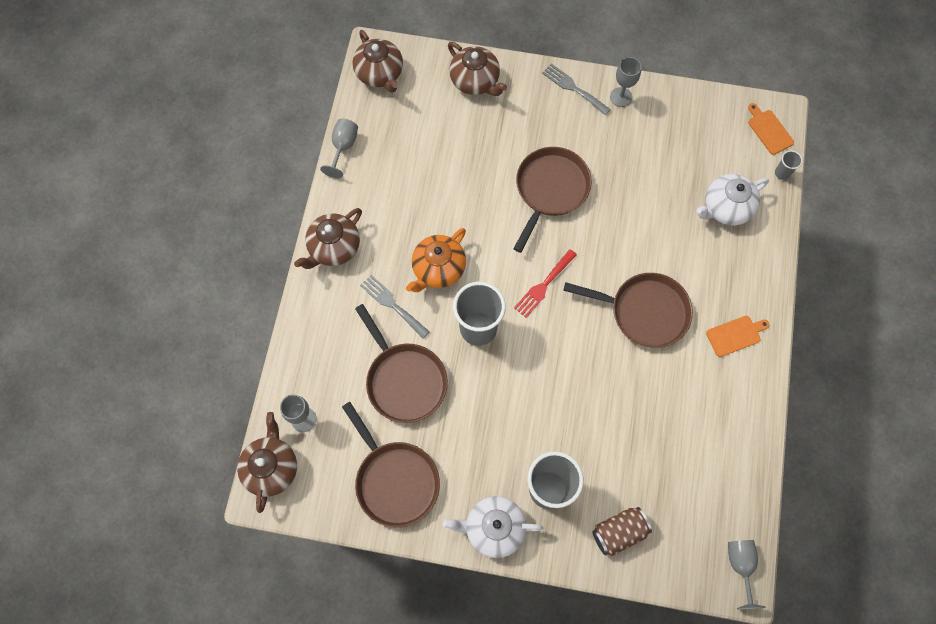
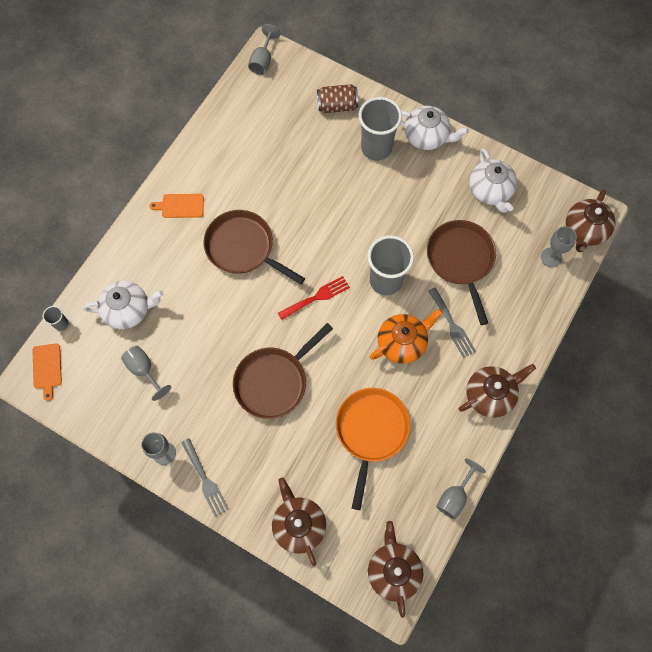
camera: 160 degrees left, 0 degrees up
brown pan [342,402,440,528] -> white teapot [469,148,517,213]
none -> grey goblet [121,346,171,401]
none -> orange pan [336,388,410,510]

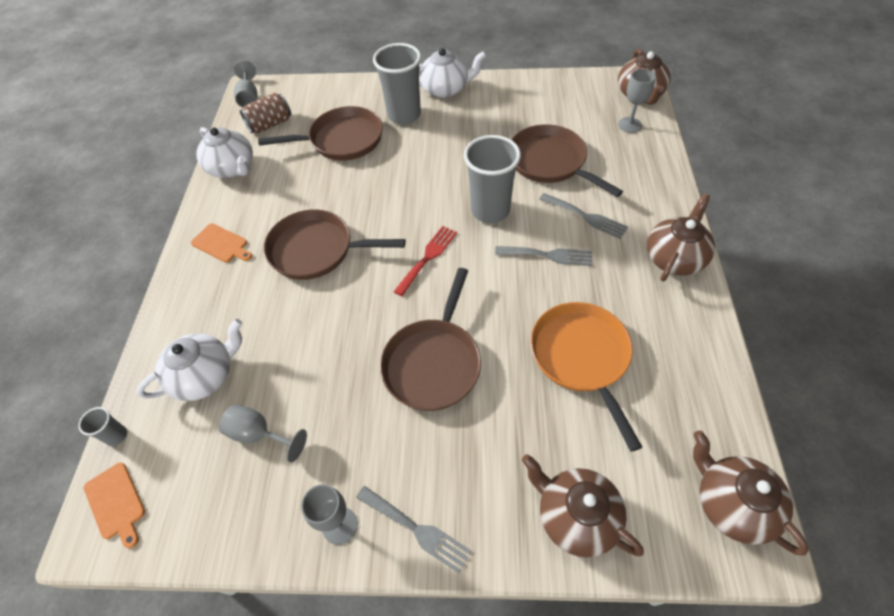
camera: 25 degrees left, 15 degrees down
orange cutting board [149,194,204,218] -> orange cutting board turned 120 degrees counterclockwise [191,223,252,262]
brown can [317,84,358,113] -> brown can moved to [240,93,291,133]
orange teapot [370,309,443,364] -> grey fork [495,246,592,266]
grey goblet [436,458,486,519] -> none
white teapot [469,148,517,213] -> white teapot moved to [196,127,253,178]
none -> brown pan [258,106,383,160]

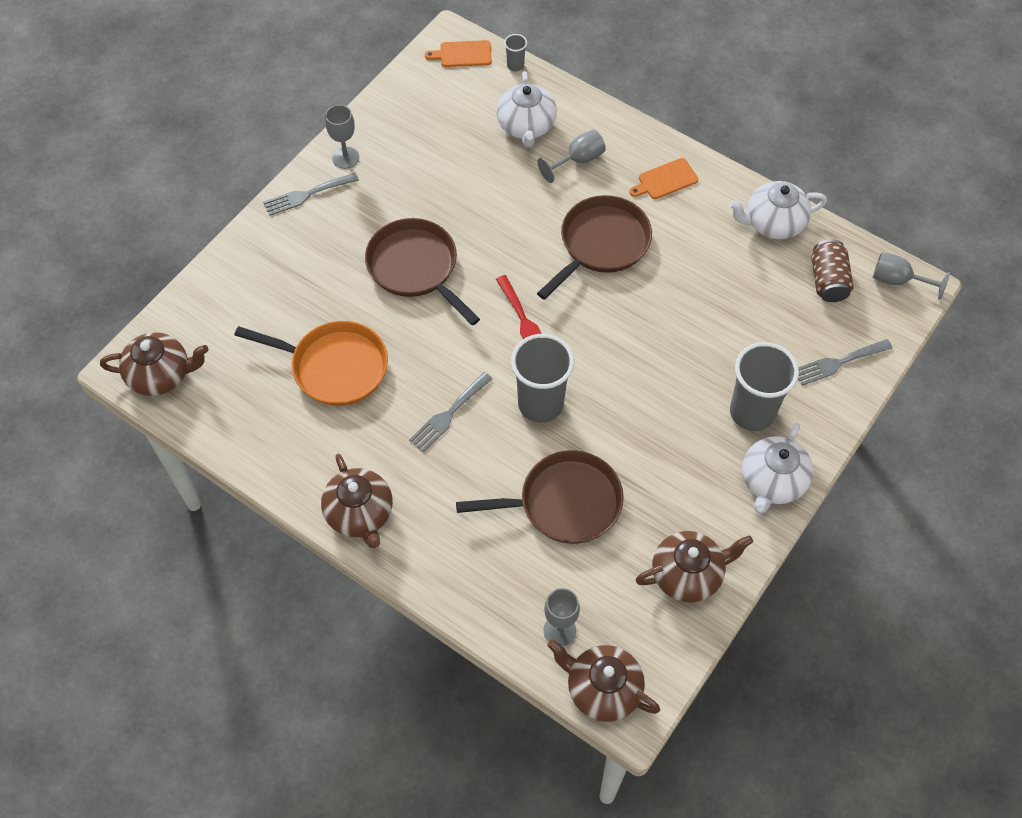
camera: 120 degrees right, 5 degrees up
grey goblet [219,404,307,462] -> grey goblet moved to [537,130,606,183]
brown pan [258,106,383,160] -> none
brown teapot [522,454,644,557] -> brown teapot moved to [636,531,753,603]
grey fork [539,193,628,239] -> grey fork moved to [798,339,893,386]

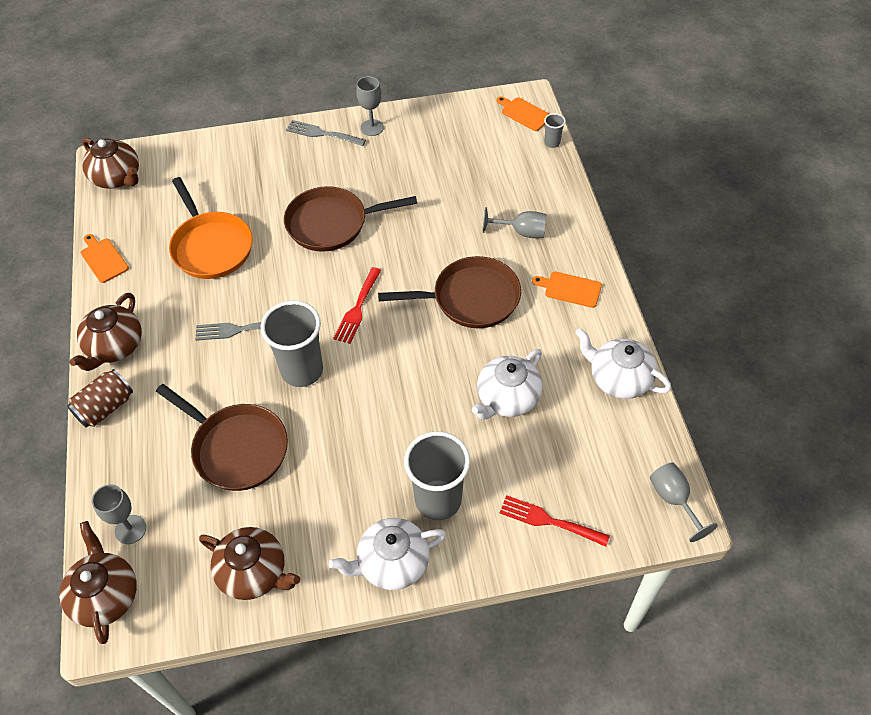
camera: 45 degrees right, 5 degrees down
brown pan [365,218,480,325] -> brown pan turned 105 degrees counterclockwise [284,186,417,252]
white teapot [497,71,557,147] -> white teapot moved to [472,349,543,420]
grey fork [798,339,893,386] -> red fork [500,495,610,547]
brown can [811,239,854,302] -> brown can moved to [67,369,133,428]
none -> orange cutting board [81,234,129,283]

